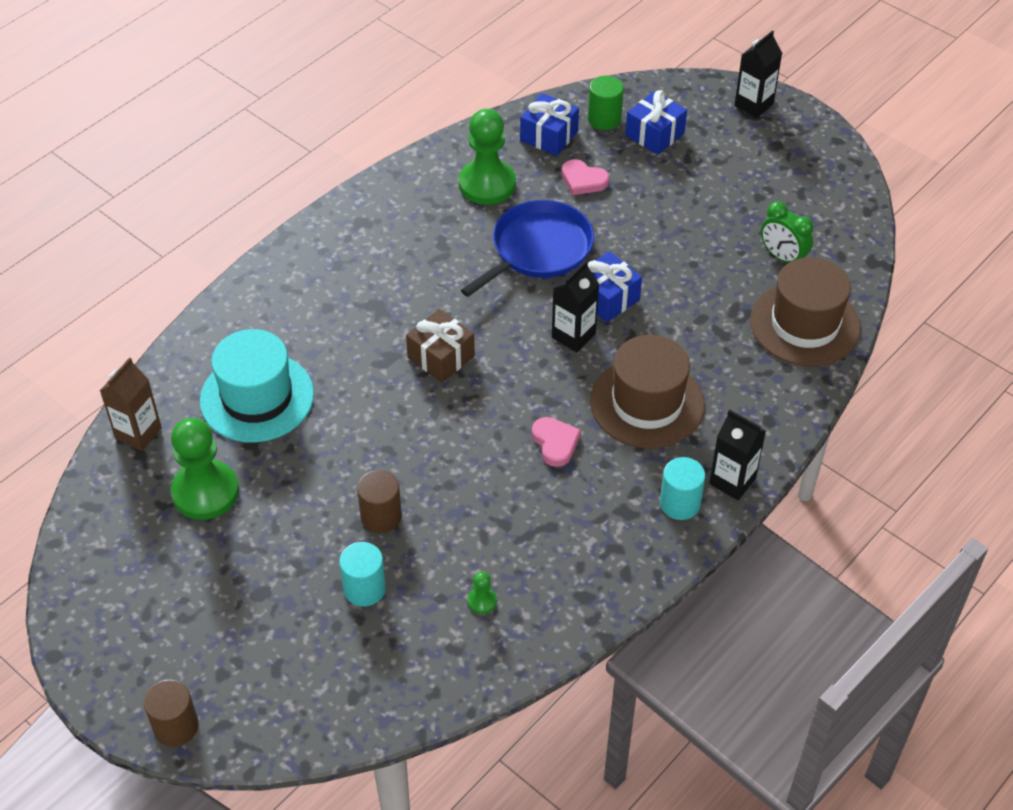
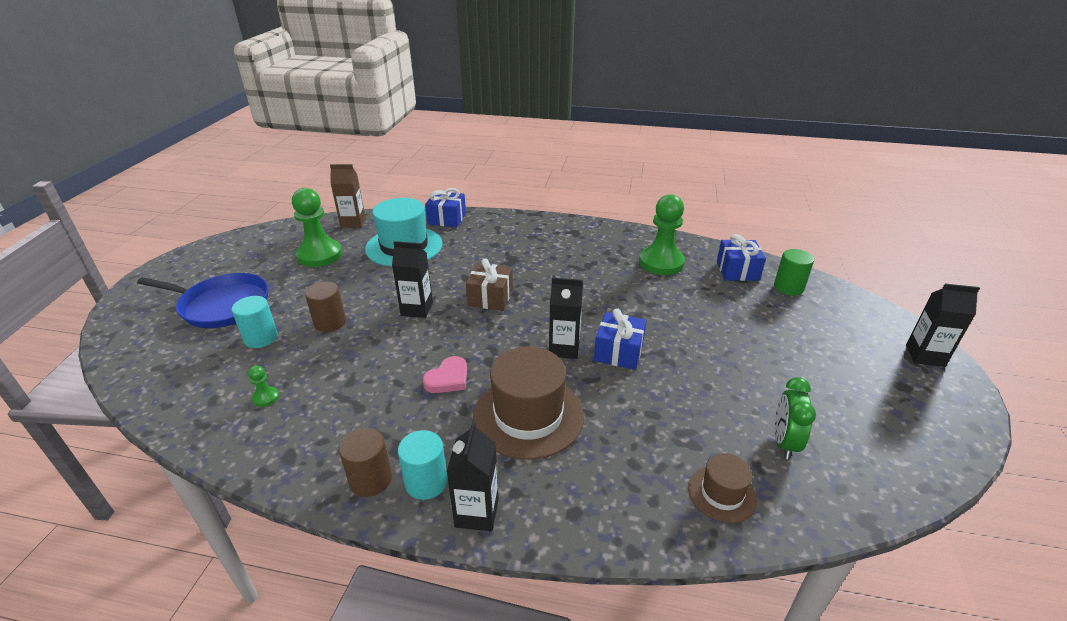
camera: 60 degrees right, 15 degrees down
brown cylinder [144,680,199,747] -> brown cylinder moved to [339,428,392,497]
blue pan [461,200,594,297] -> blue pan moved to [137,273,269,328]
pink heart [562,159,609,195] -> none
blue gift [625,90,687,155] -> blue gift moved to [425,188,466,227]
brown hat [750,257,861,366] -> brown hat [688,453,757,523], size x0.53
none -> black carton [392,241,433,318]

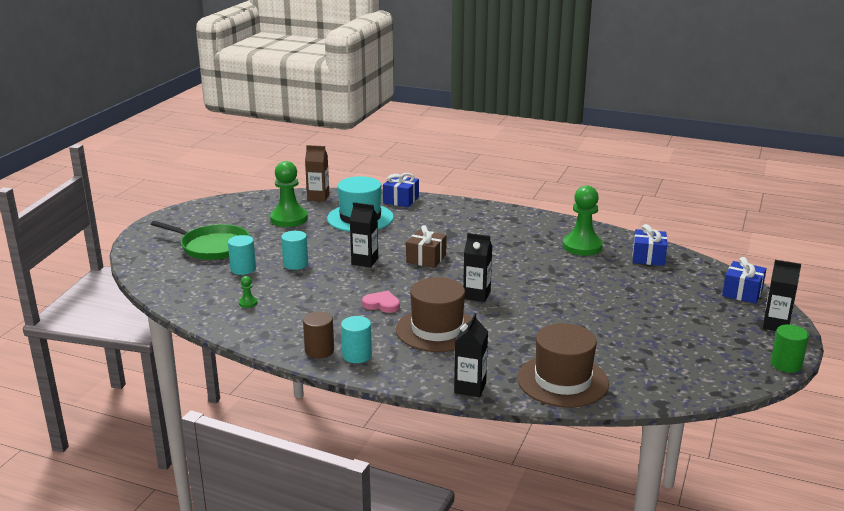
camera: 10 degrees right, 10 degrees down
blue pan [137,273,269,328] -> green pan [151,221,250,260]
brown cylinder [305,282,346,332] -> turquoise cylinder [281,231,308,270]
pink heart [423,356,467,393] -> pink heart turned 120 degrees counterclockwise [362,291,400,313]
black carton [446,421,499,531] -> black carton moved to [454,313,488,397]
blue gift [594,309,647,370] -> blue gift moved to [722,257,767,304]
brown hat [688,453,757,523] -> brown hat [517,323,609,408], size x1.90
green cylinder [774,249,814,296] -> green cylinder moved to [771,324,809,373]
green clock [775,377,816,459] -> none

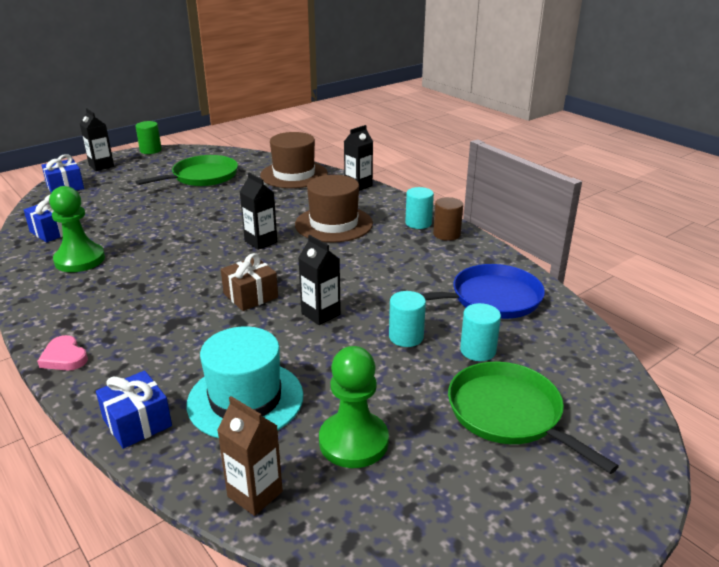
camera: 150 degrees left, 5 degrees up
green pawn [239,276,257,308] -> blue pan [421,264,545,319]
pink heart [362,291,400,313] -> pink heart moved to [37,335,88,371]
none -> green pan [136,155,238,186]

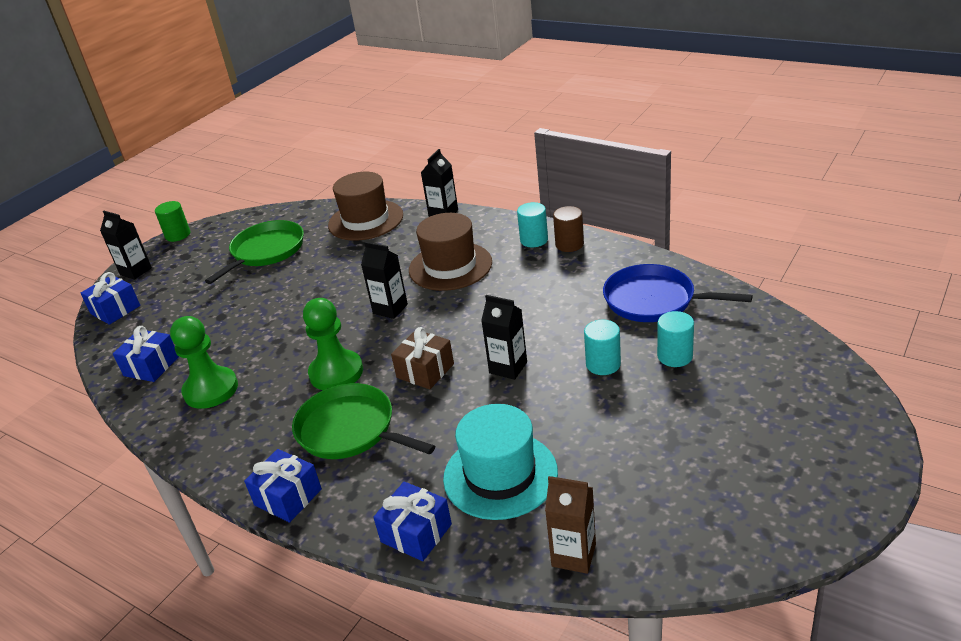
camera: 15 degrees left, 5 degrees up
pink heart [37,335,88,371] -> blue gift [244,449,322,523]
green pawn [319,346,389,468] -> green pawn moved to [303,298,363,390]
blue pan [421,264,545,319] -> blue pan turned 120 degrees counterclockwise [603,264,753,322]
green pan [448,362,619,474] -> green pan moved to [292,383,435,459]

